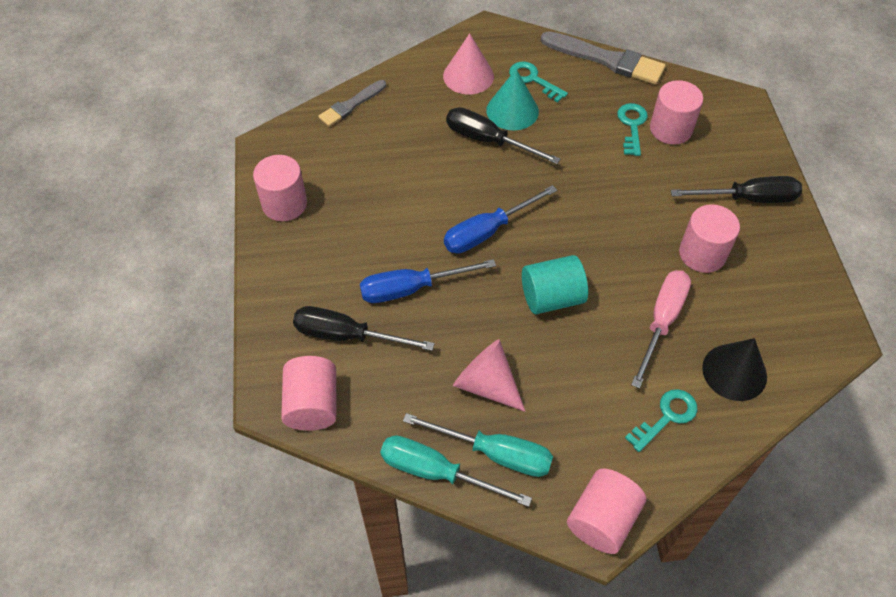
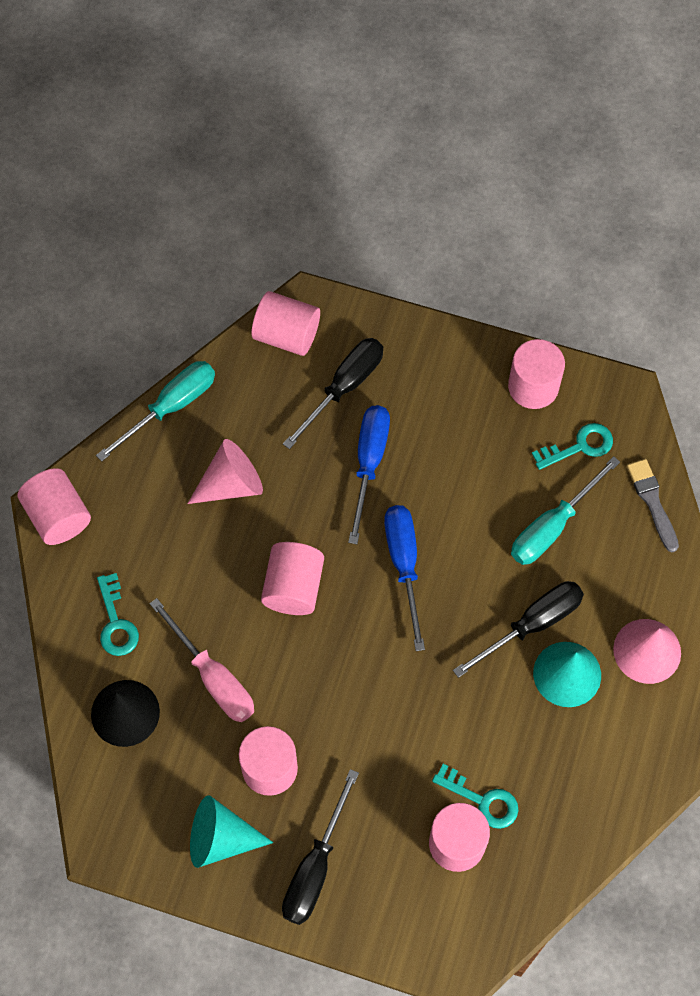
camera: 115 degrees right, 10 degrees up
turquoise screwdriver [403,413,553,477] -> turquoise screwdriver moved to [511,456,620,565]
turquoise key [509,62,568,102] -> turquoise key moved to [532,423,613,470]
turquoise cylinder [522,255,588,314] -> pink cylinder [261,542,324,615]
grey brush [541,31,666,85] -> none
none -> turquoise cone [190,795,273,868]

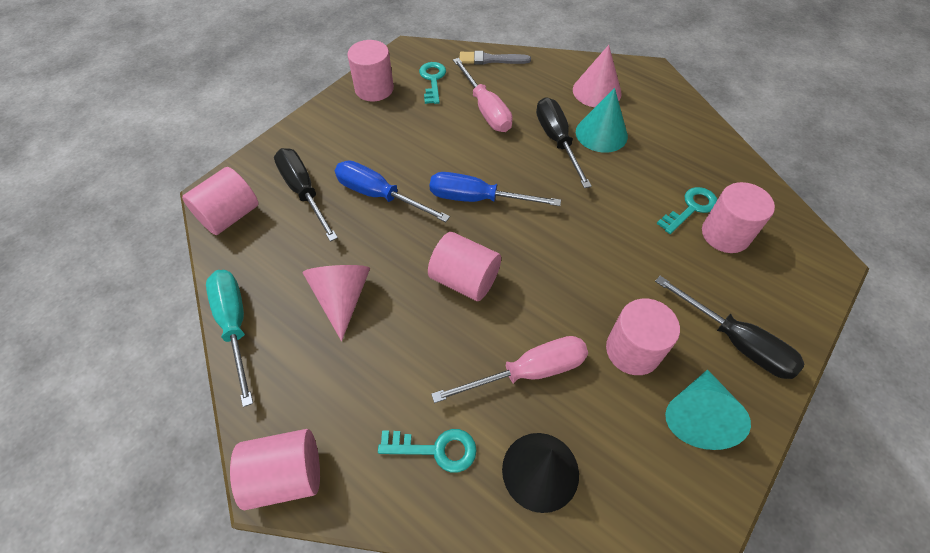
camera: 70 degrees left, 10 degrees down
turquoise screwdriver [511,456,620,565] -> pink screwdriver [453,58,513,132]

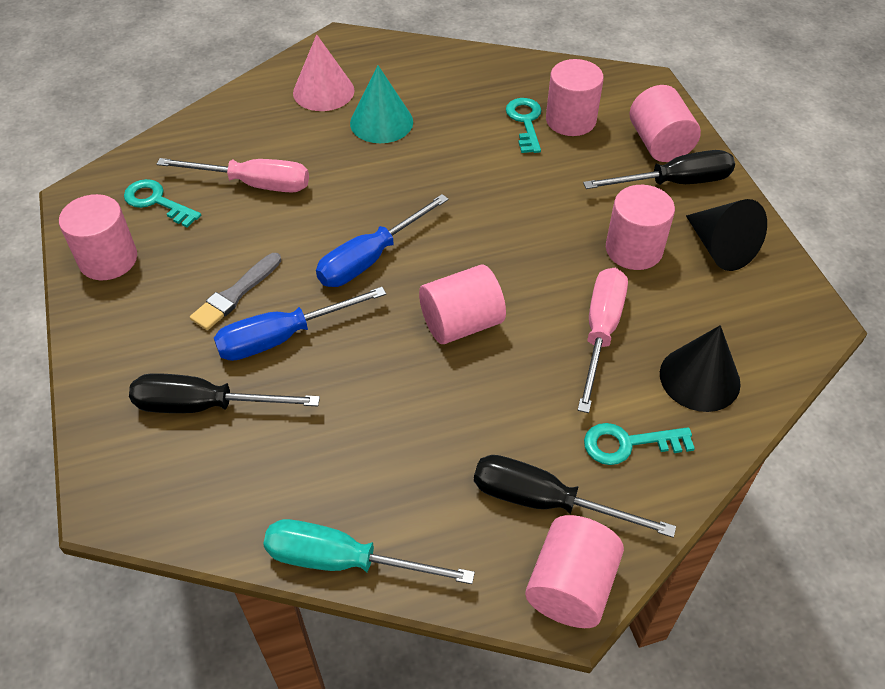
camera: 55 degrees left, 5 degrees down
pink cylinder [182,167,259,235] -> pink cylinder moved to [630,85,701,162]
pink cone [303,265,370,341] -> none
turquoise key [378,429,477,473] -> turquoise key turned 135 degrees counterclockwise [584,423,695,465]
grey brush [460,51,531,65] -> grey brush moved to [190,253,281,330]
black screwdriver [536,97,592,188] -> black screwdriver moved to [474,455,676,538]
turquoise cone [665,370,751,450] -> black cone [686,199,767,271]

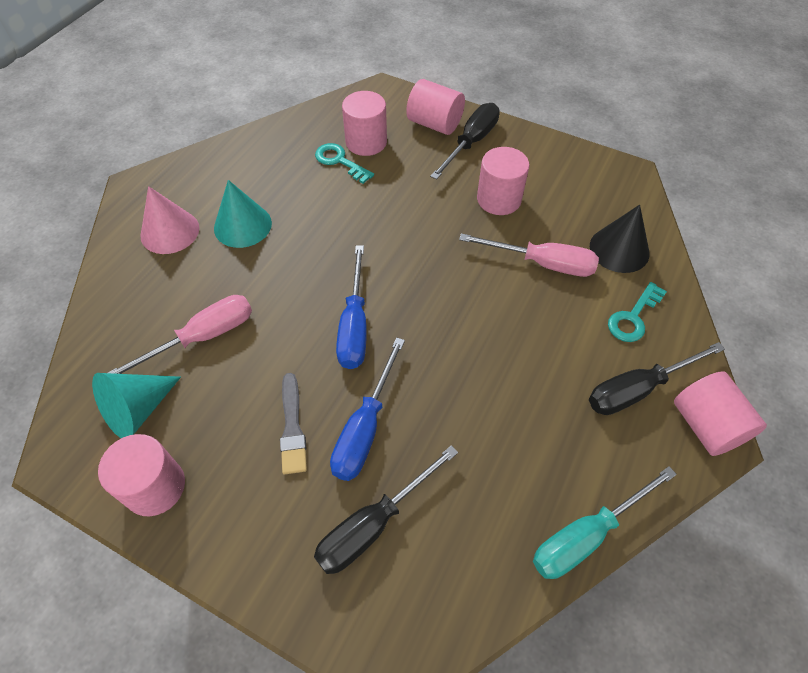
camera: 45 degrees left, 5 degrees up
turquoise key [124,179,201,227] -> turquoise cone [92,373,181,438]
pink cylinder [419,264,506,344] -> none
pink screwdriver [578,268,628,413] -> pink screwdriver turned 135 degrees clockwise [459,233,599,277]
black cone [686,199,767,271] -> none

